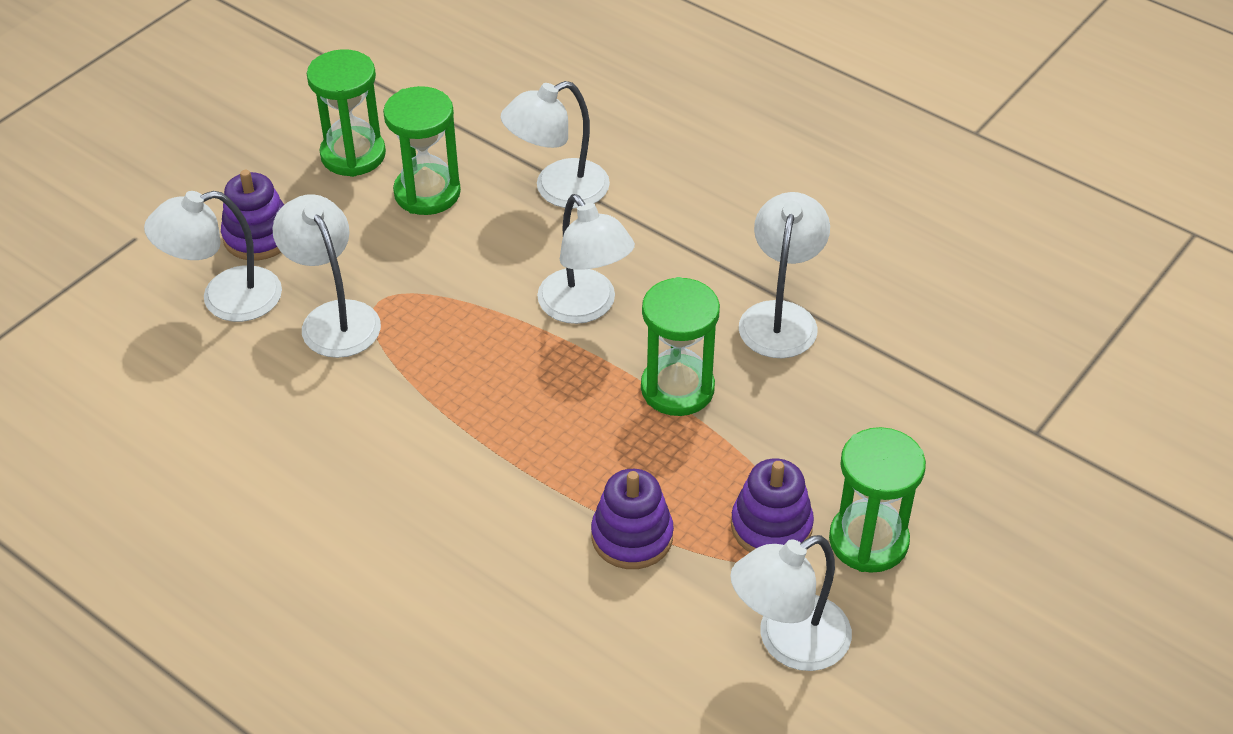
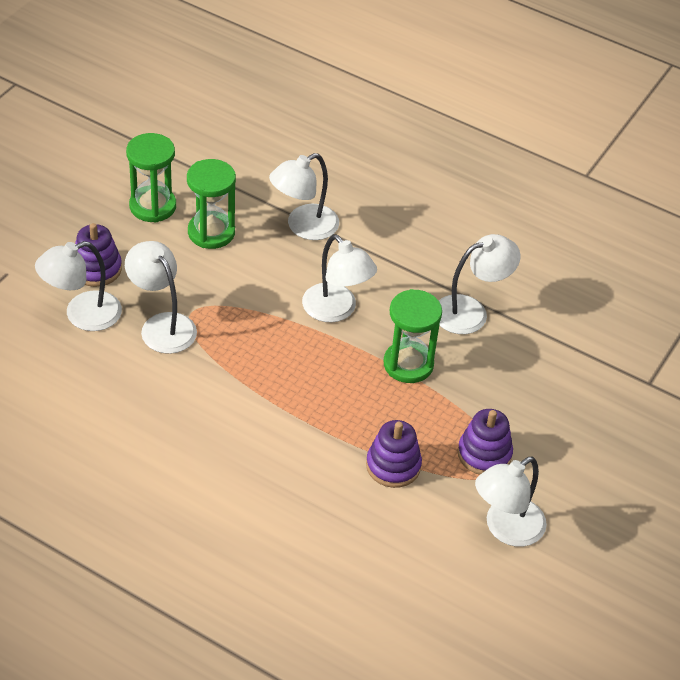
camera: 10 degrees left, 0 degrees up
white lamp [739,192,830,358] -> white lamp turned 60 degrees clockwise [439,234,521,334]
green hourglass [829,427,926,573] -> none

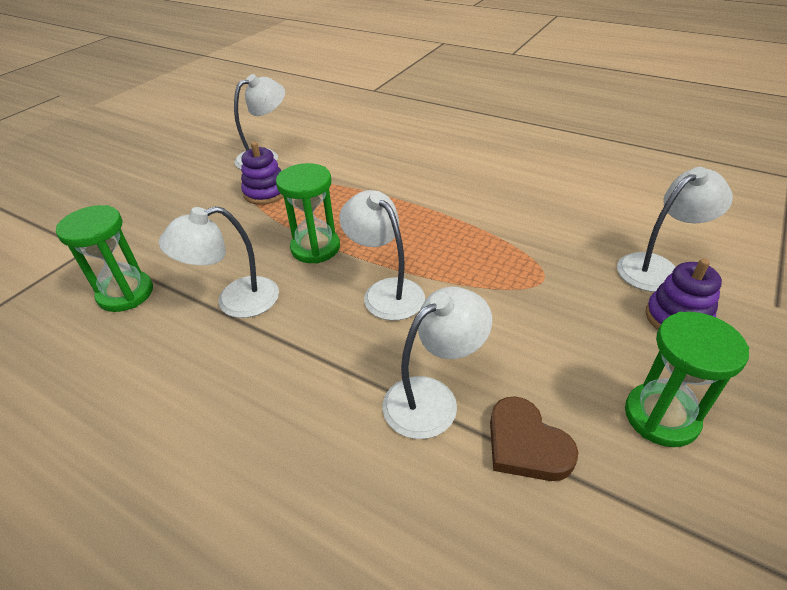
camera: 175 degrees left, 5 degrees down
white lamp [125,241,197,354] -> none
green hourglass [187,159,236,249] -> green hourglass moved to [56,205,153,312]
purple stacking toy [366,420,422,488] -> none
none -> brown heart [490,396,579,481]

